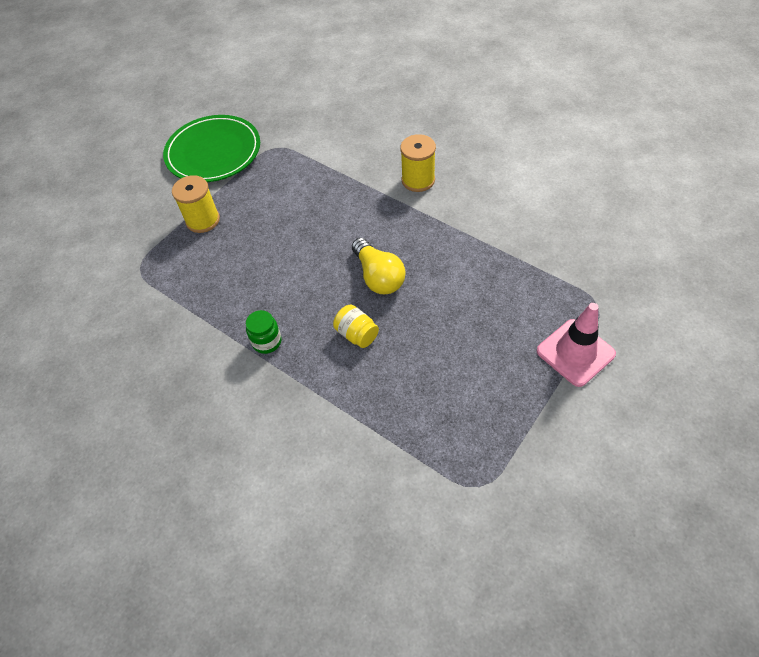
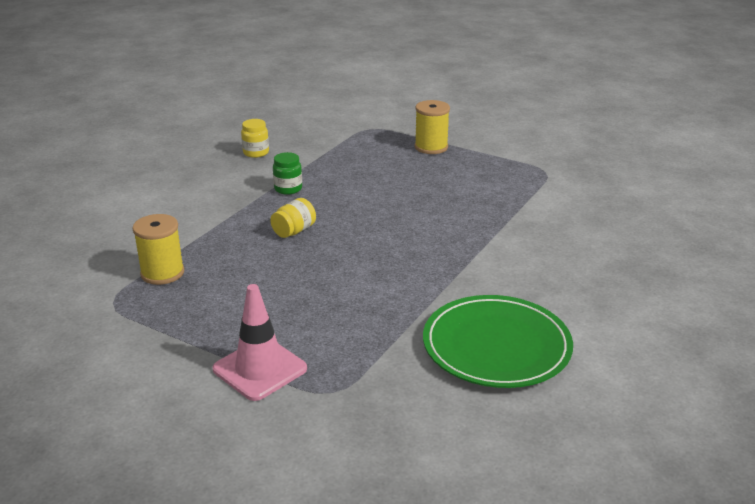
camera: 80 degrees right, 25 degrees down
green plate [163,115,260,182] -> green plate moved to [423,295,573,388]
yellow light bulb [352,238,406,294] -> none
yellow spool [400,134,436,192] -> yellow spool moved to [132,214,184,285]
none -> yellow jar [241,119,269,158]

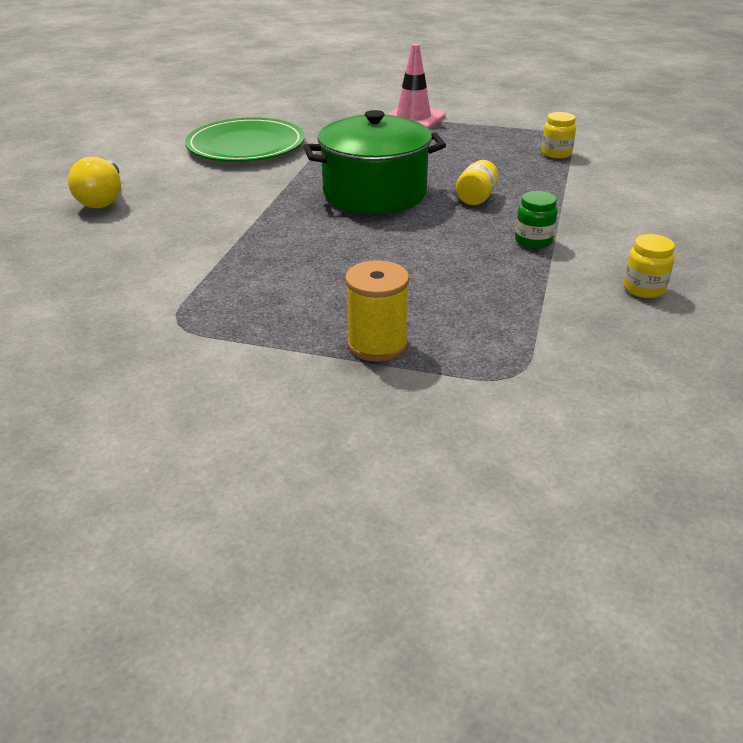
camera: 165 degrees right, 5 degrees up
yellow spool [132,214,184,285] -> yellow jar [541,112,576,159]
none -> yellow light bulb [68,156,121,208]
none -> green pot [303,110,446,214]

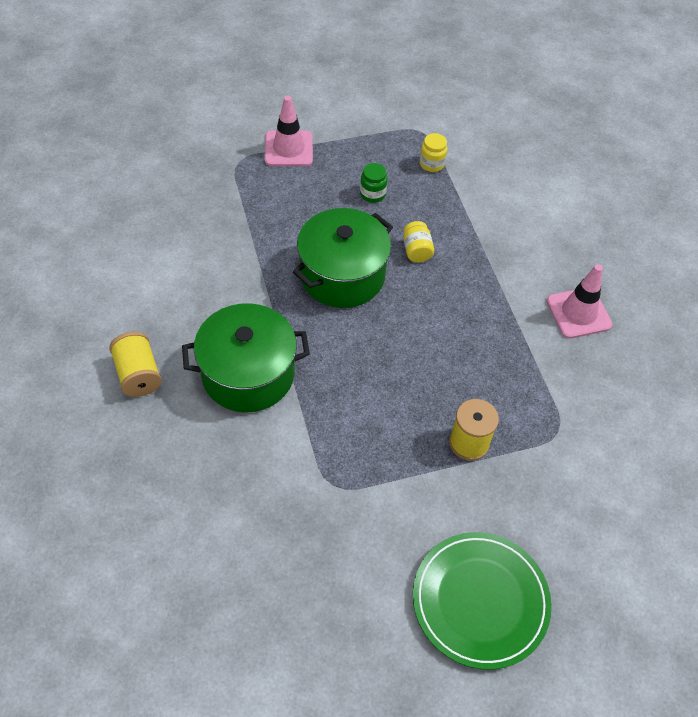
camera: 35 degrees left, 20 degrees up
yellow light bulb [68,156,121,208] -> yellow spool [109,332,162,397]
green plate [185,117,305,162] -> green plate moved to [413,532,552,670]
green jar [515,191,557,249] -> green jar moved to [360,163,388,203]
yellow jar [623,234,675,298] -> pink traffic cone [547,264,612,339]
none -> green pot [182,303,310,413]

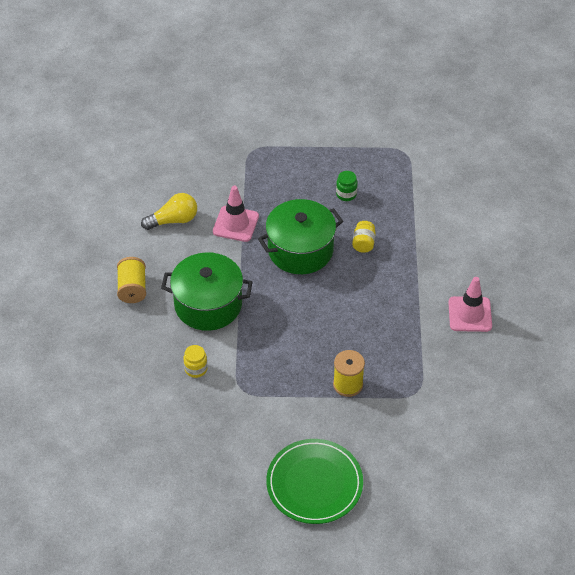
camera: 20 degrees right, 5 degrees down
pink traffic cone [265,96,313,166] -> pink traffic cone moved to [213,186,259,242]
yellow jar [420,133,447,172] -> yellow jar moved to [184,345,207,378]
none -> yellow light bulb [141,193,197,230]

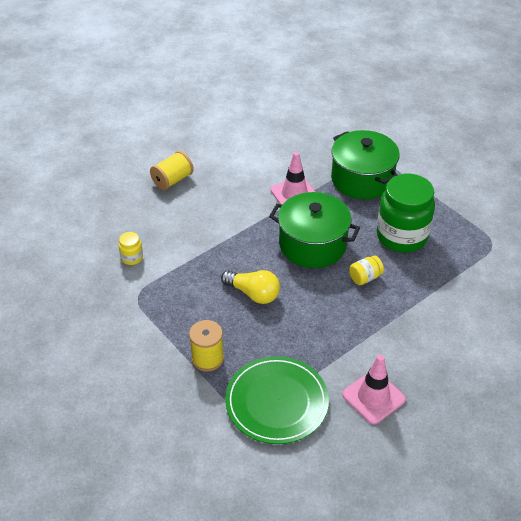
camera: 50 degrees right, 5 degrees down
yellow light bulb [141,193,197,230] -> yellow light bulb moved to [221,270,280,304]
green pot [161,252,253,331] -> green pot moved to [331,130,400,199]
green plate [266,439,363,524] -> green plate moved to [225,356,329,444]
green jar [336,171,358,201] -> green jar [377,174,435,253], size x2.38

